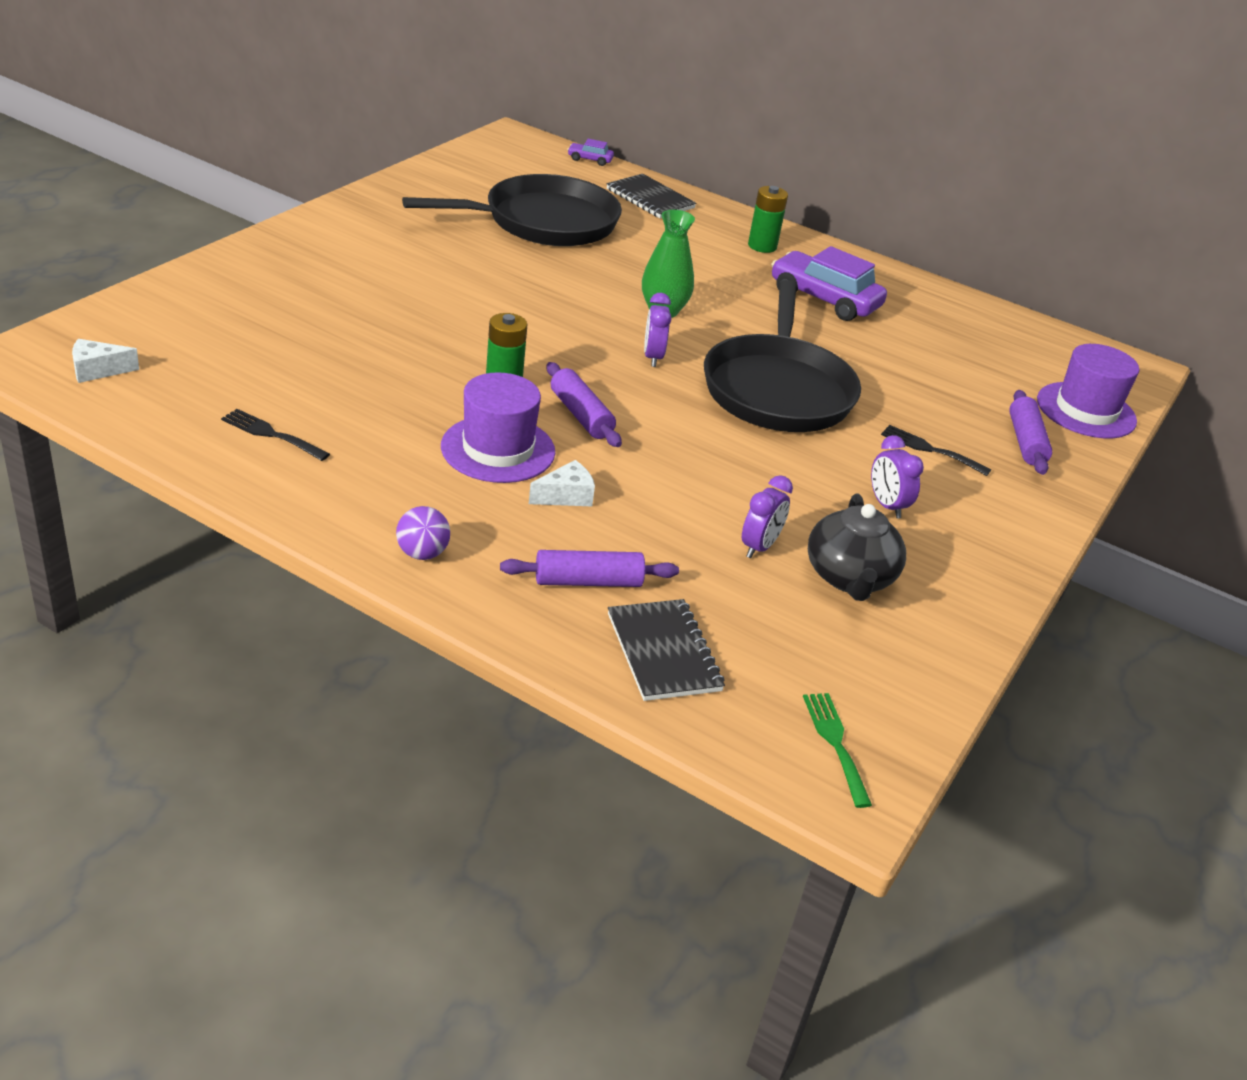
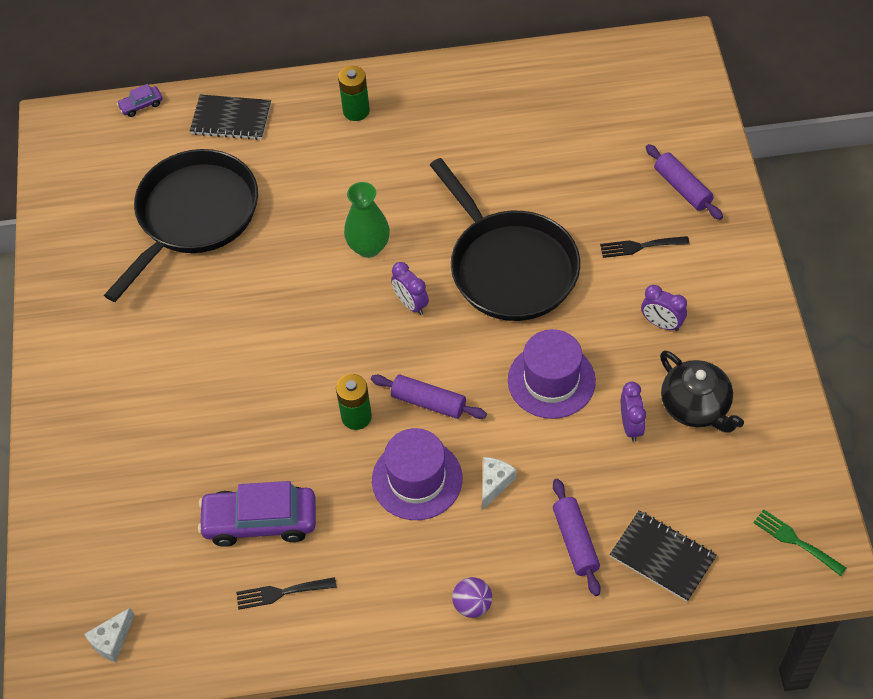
camera: 30 degrees left, 20 degrees up
purple rolling pin [500,550,679,587] -> purple rolling pin turned 60 degrees counterclockwise [553,479,601,596]
purple car [771,246,887,321] -> purple car moved to [198,481,316,547]
purple hat [1037,344,1139,438] -> purple hat moved to [508,329,596,419]

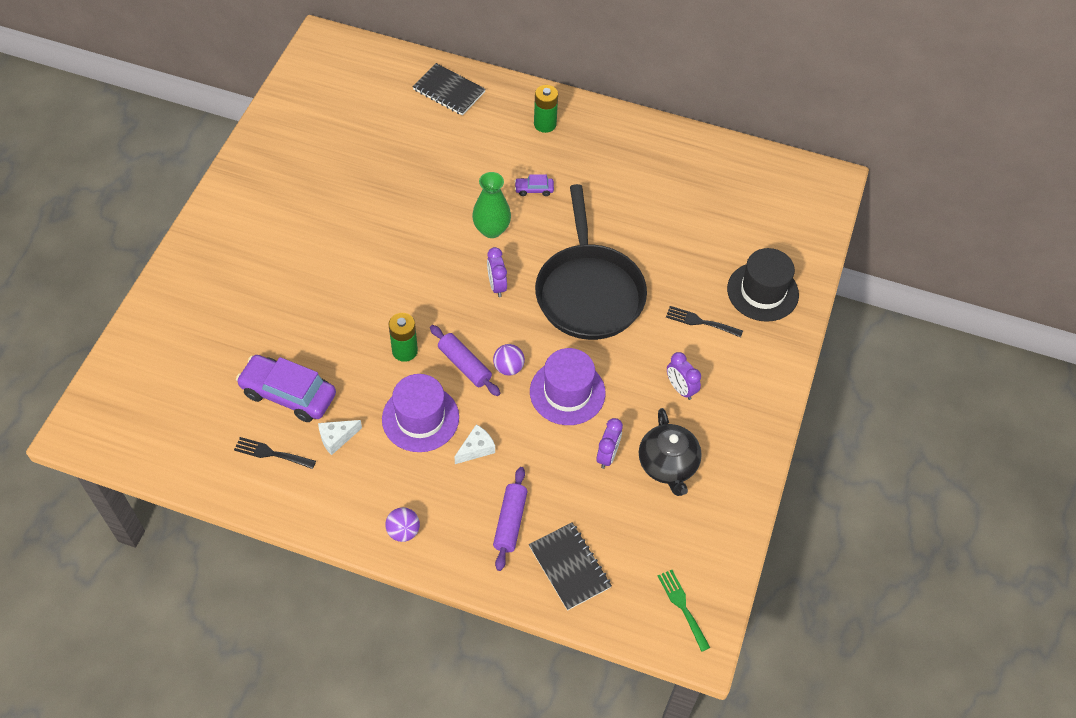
camera: 20 degrees right, 0 degrees up
white cheese [84,608,135,662] -> white cheese moved to [318,420,362,455]
black pan [104,149,258,302] -> none
purple car [117,84,163,117] -> purple car moved to [515,174,554,196]
purple rolling pin [646,144,723,220] -> black hat [727,248,799,322]
none -> purple ball [493,344,525,376]

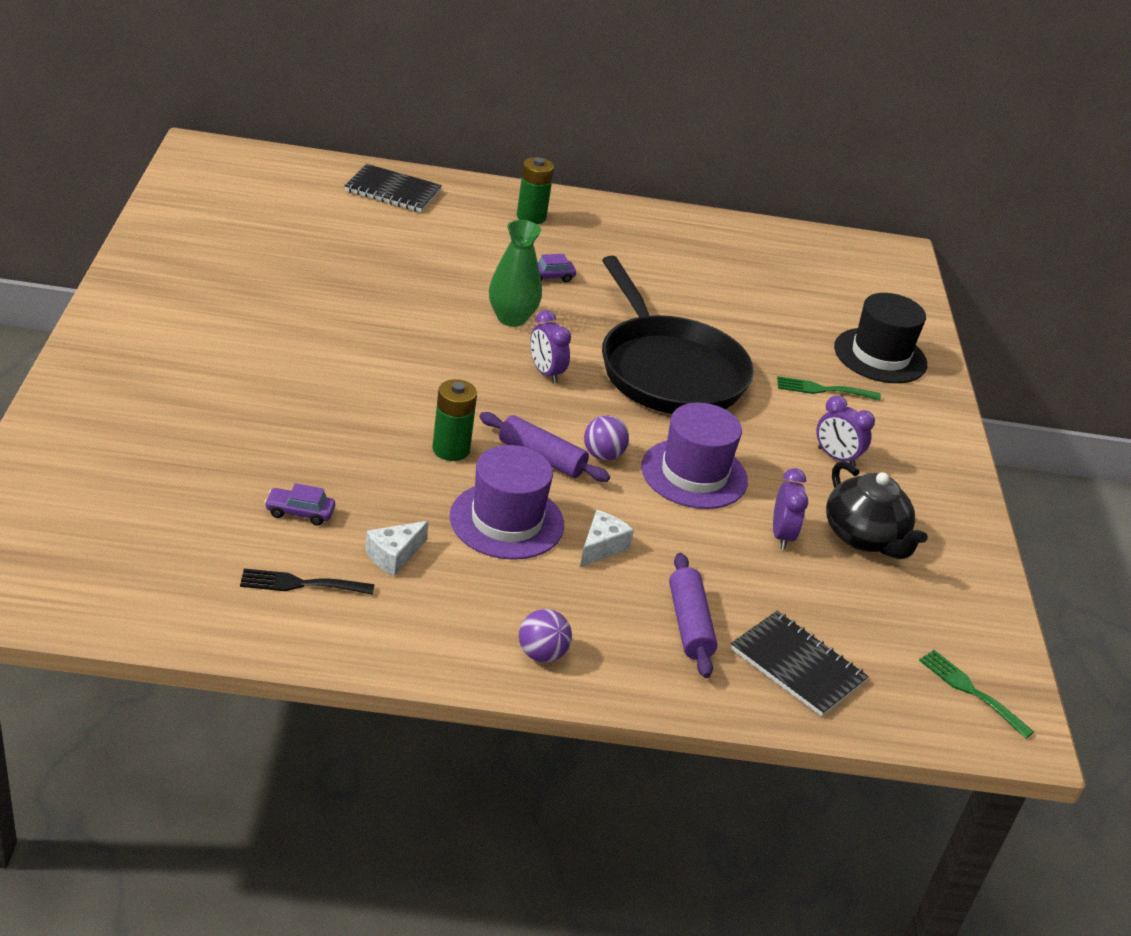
camera: 20 degrees left, 20 degrees down
purple car [236,355,336,422] -> purple car [264,483,335,525], size x0.45
black fork [666,306,743,337] -> green fork [777,376,881,400]

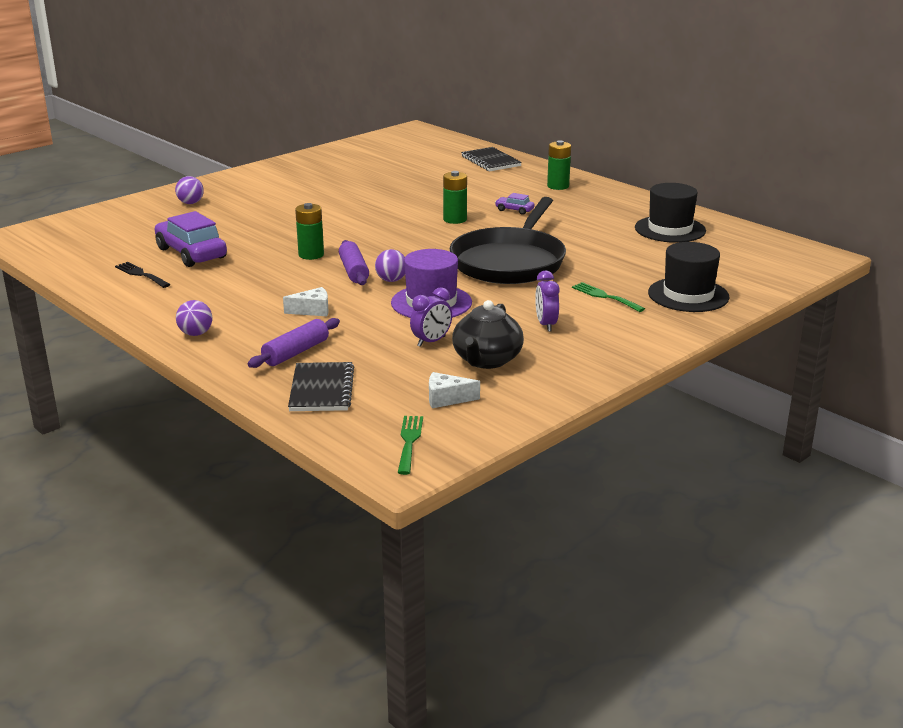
camera: 50 degrees right, 10 degrees down
purple car [264,483,335,525] -> purple car [155,211,227,267], size x2.20
white cheese [365,521,429,576] -> white cheese moved to [429,372,480,408]
purple hat [450,445,564,560] -> none
green vase [489,220,542,327] -> green battery [443,171,467,224]
purple clock [530,310,571,384] -> none
none -> purple ball [175,176,204,204]
none -> black hat [635,183,706,243]

